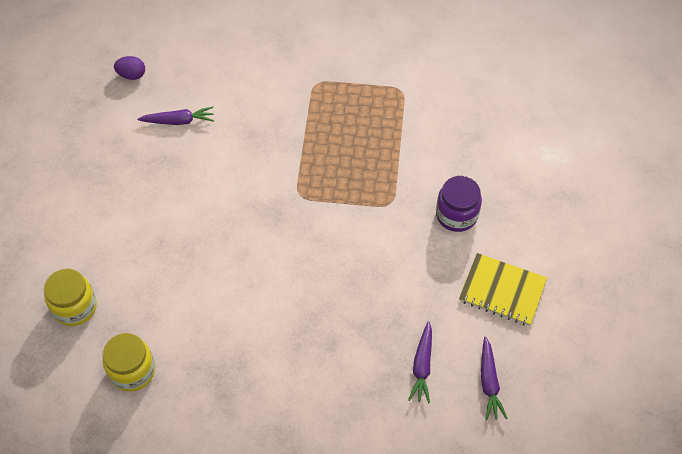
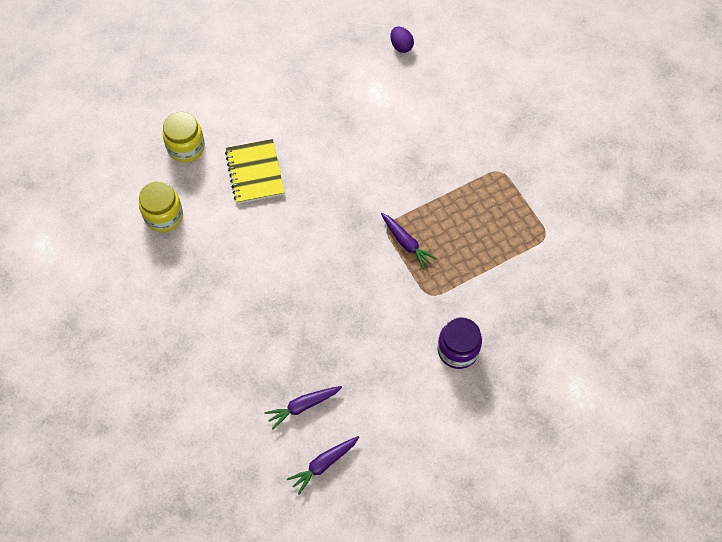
camera: 55 degrees right, 5 degrees up
purple carrot [137,107,214,125] -> purple carrot moved to [381,213,437,270]
yellow notebook [459,253,547,326] -> yellow notebook moved to [225,139,285,204]

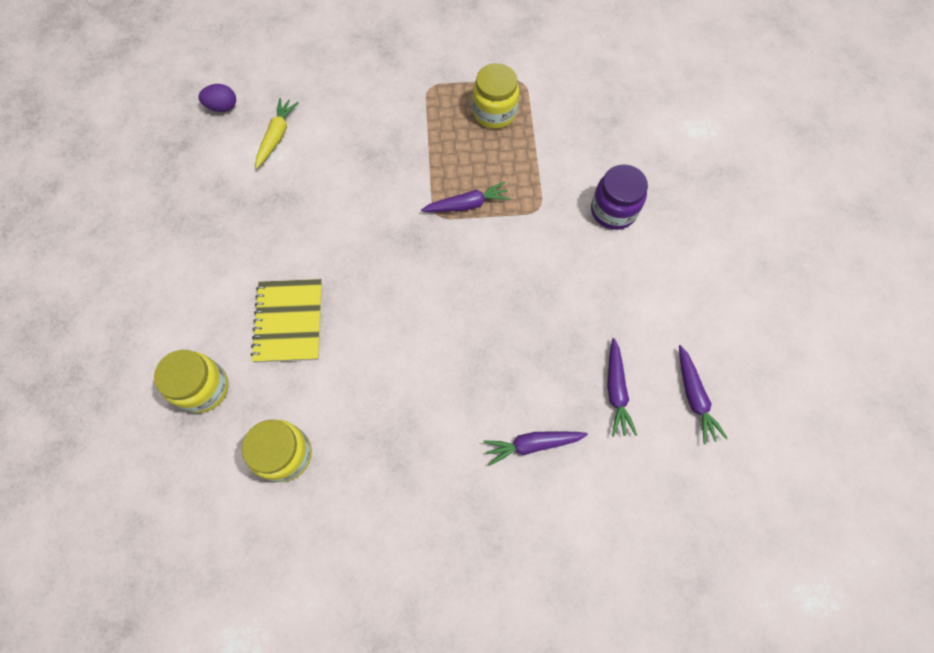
camera: 65 degrees left, 5 degrees up
yellow notebook [225,139,285,204] -> yellow notebook turned 75 degrees clockwise [251,279,322,363]
none -> yellow carrot [256,98,298,169]
none -> yellow jar [472,63,519,129]
none -> purple carrot [483,431,588,466]

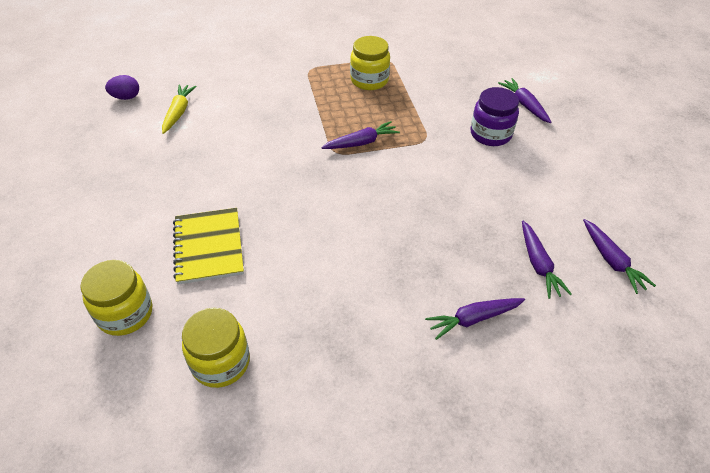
camera: 10 degrees left, 20 degrees down
none -> purple carrot [498,78,551,123]

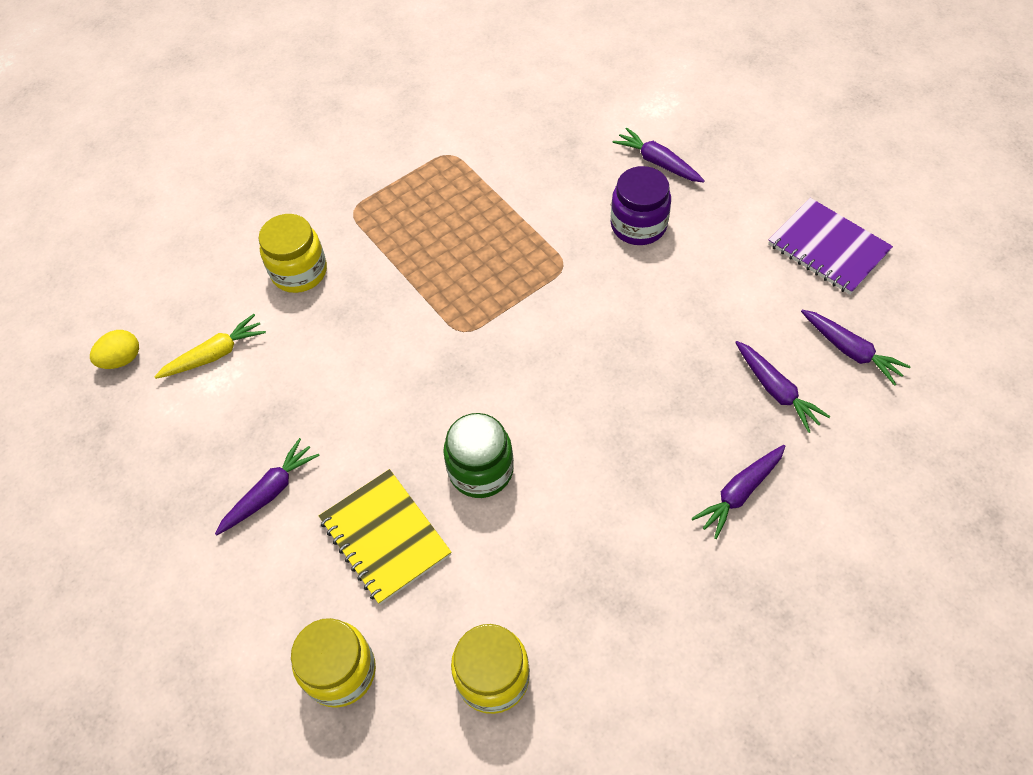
camera: 20 degrees left, 10 degrees up
purple egg [105,75,139,100] -> yellow egg [90,330,139,369]
yellow carrot [162,84,197,134] -> yellow carrot turned 75 degrees clockwise [154,314,266,379]
purple carrot [321,121,400,149] -> purple carrot moved to [215,438,320,535]
yellow jar [350,36,390,90] -> yellow jar moved to [259,214,327,293]
none -> green jar [443,413,514,498]
none -> purple notebook [768,198,893,295]

